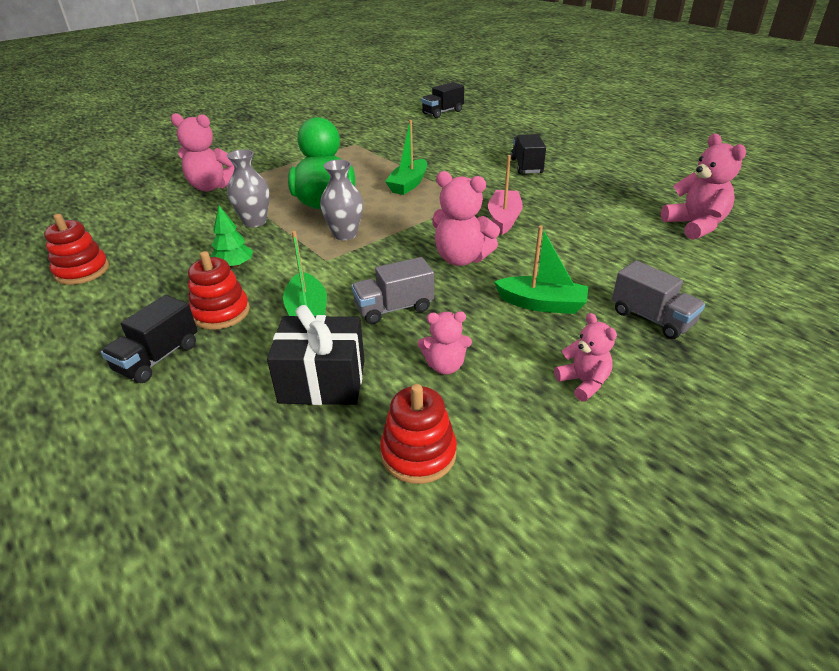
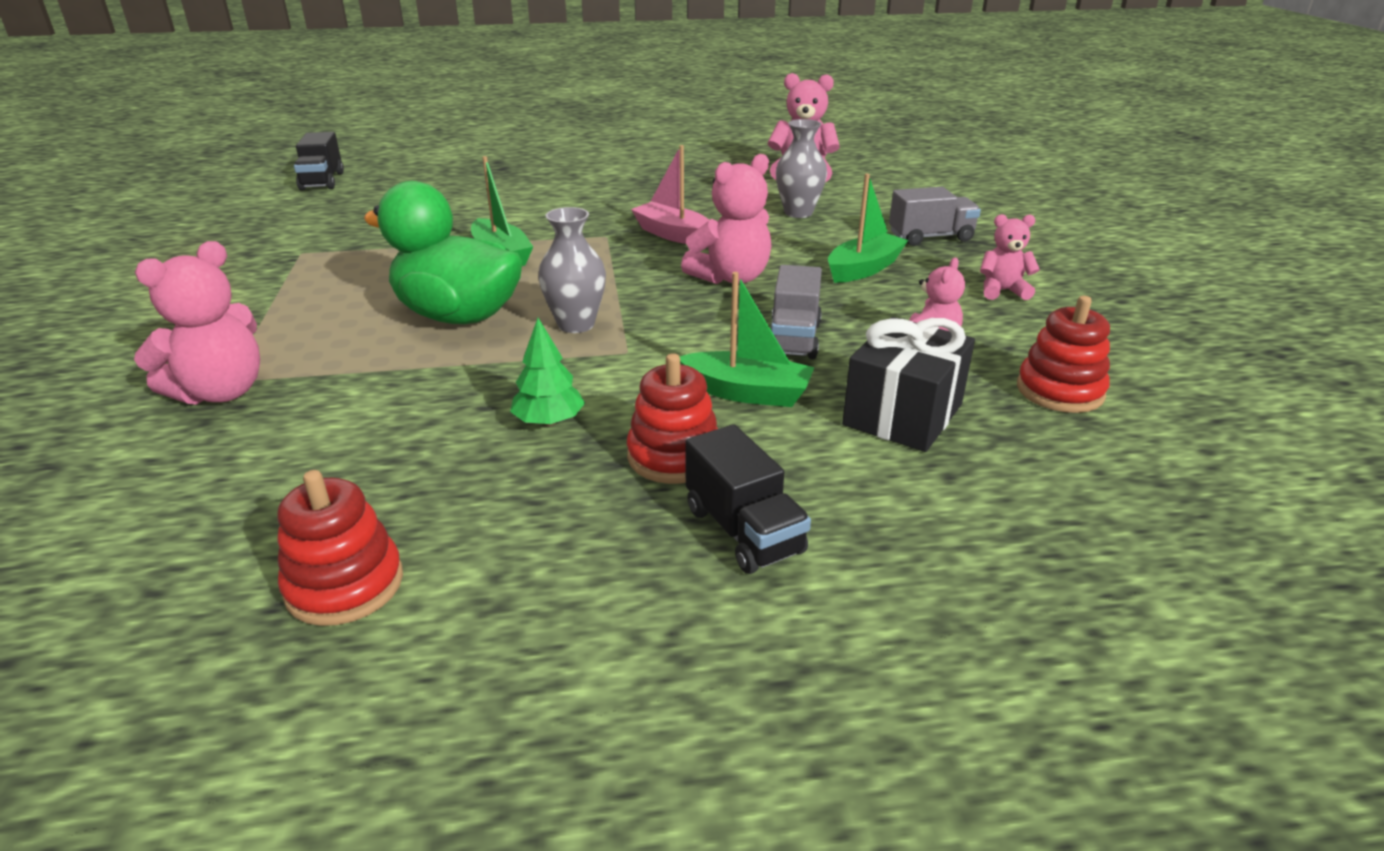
camera: 60 degrees left, 5 degrees down
grey vase [227,149,270,227] -> grey vase moved to [776,119,827,218]
black truck [511,134,546,174] -> none

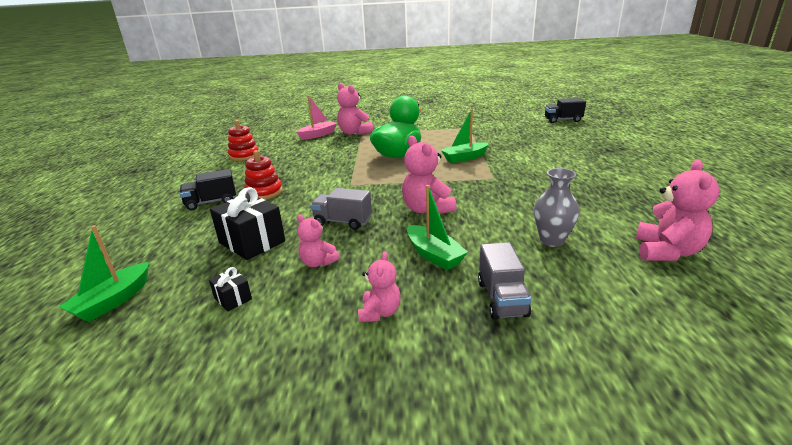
camera: 100 degrees right, 5 degrees down
green tree [510,318,585,426] -> none
grey vase [538,207,606,333] -> none
pink boat [631,145,709,244] -> pink boat moved to [297,95,337,140]
green boat [679,272,814,407] -> green boat moved to [59,225,149,322]
red stacking toy [1017,296,1110,413] -> black gift [209,267,252,311]

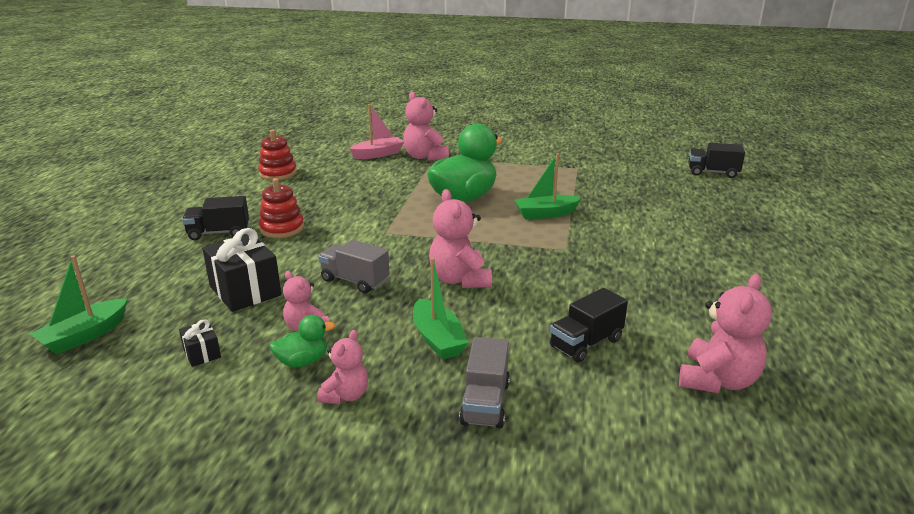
camera: 10 degrees right, 0 degrees up
grey vase [534,168,579,247] -> black truck [550,288,628,363]
none -> green duck [270,315,335,367]

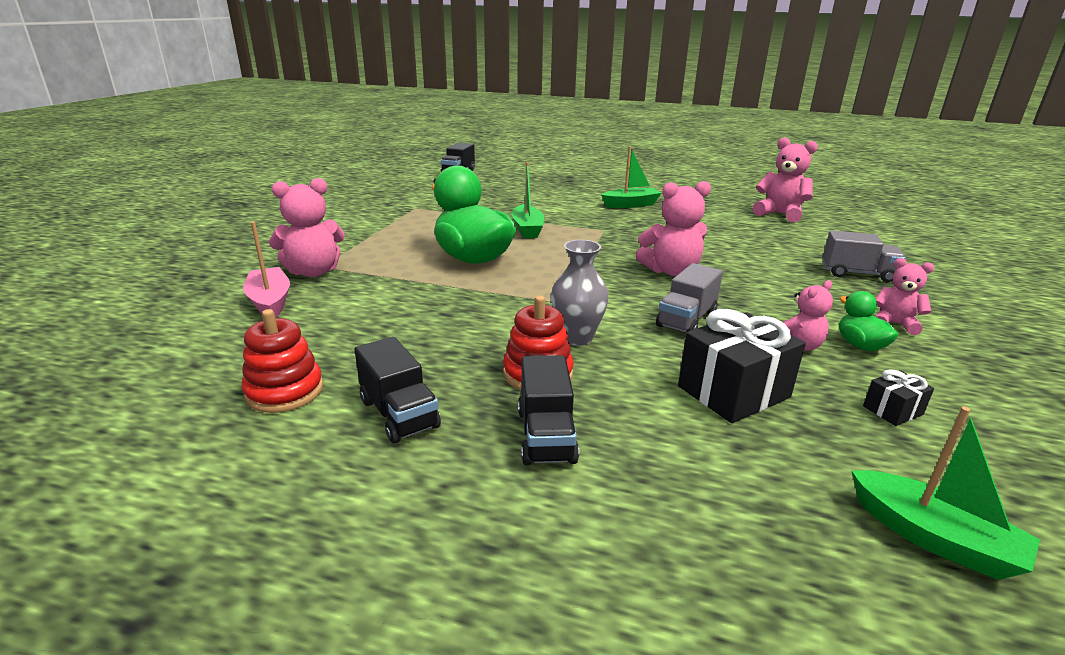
camera: 85 degrees left, 0 degrees up
green boat [413,258,468,360] -> green boat moved to [601,146,662,208]
black truck [550,288,628,363] -> black truck moved to [354,337,441,443]
none -> grey vase [551,240,609,346]

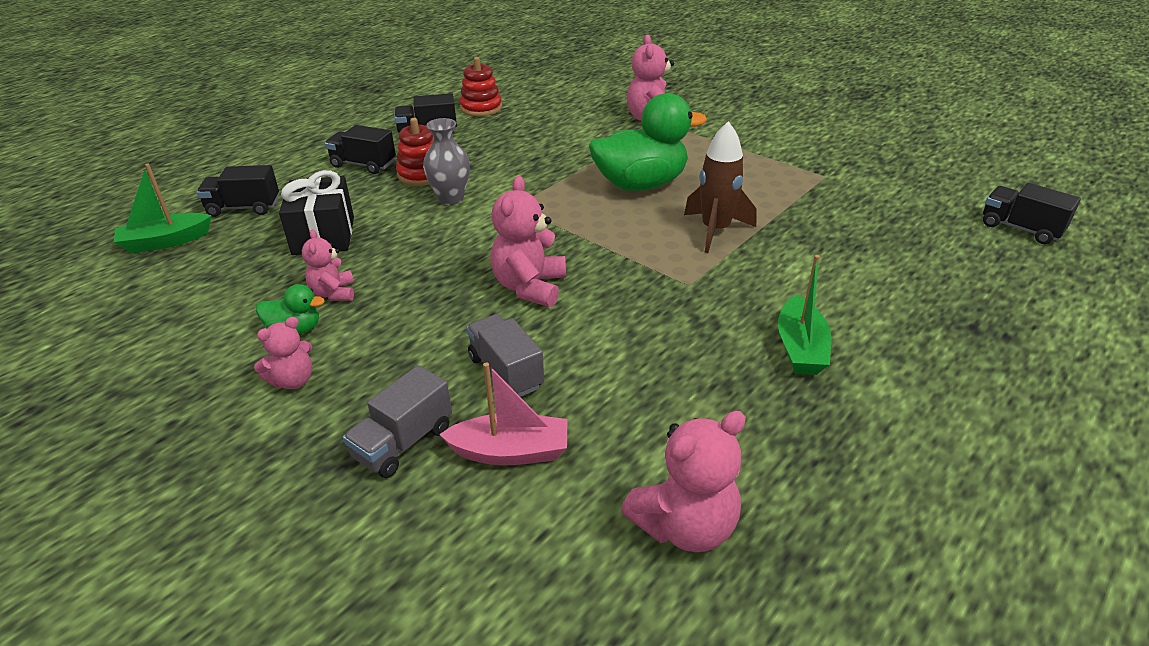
camera: 115 degrees right, 10 degrees up
pink boat [243,221,290,318] -> pink boat moved to [439,362,567,465]
green boat [511,162,544,238] -> brown rocket [684,121,756,253]
grey truck [656,263,723,333] -> grey truck moved to [466,314,544,397]
black gift [863,369,934,426] -> none
none -> black truck [197,165,279,217]

